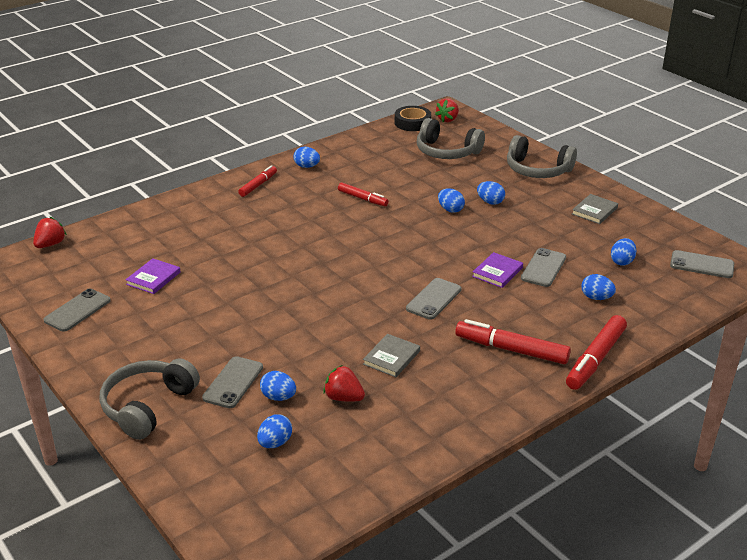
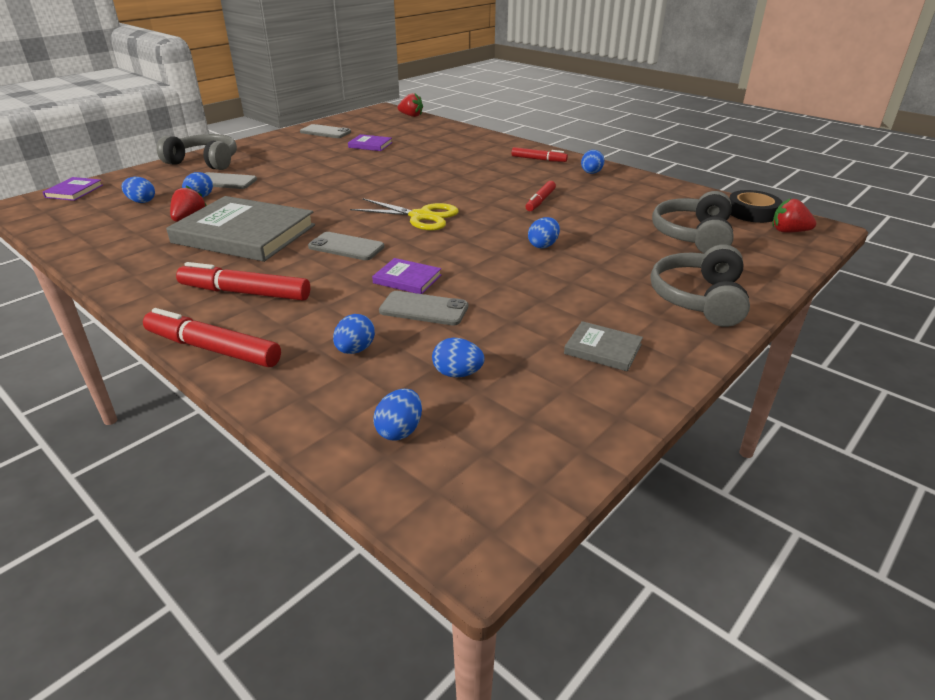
camera: 80 degrees right, 0 degrees up
grey book [363,334,420,377] -> grey book [166,196,315,262], size x2.28
red marker [455,319,571,364] -> red marker turned 90 degrees counterclockwise [176,262,310,301]
blue egg [477,181,505,205] -> blue egg moved to [373,389,422,440]
grey phone [670,250,734,278] -> none
none -> purple book [43,177,103,201]
none -> yellow scissors [350,198,459,230]

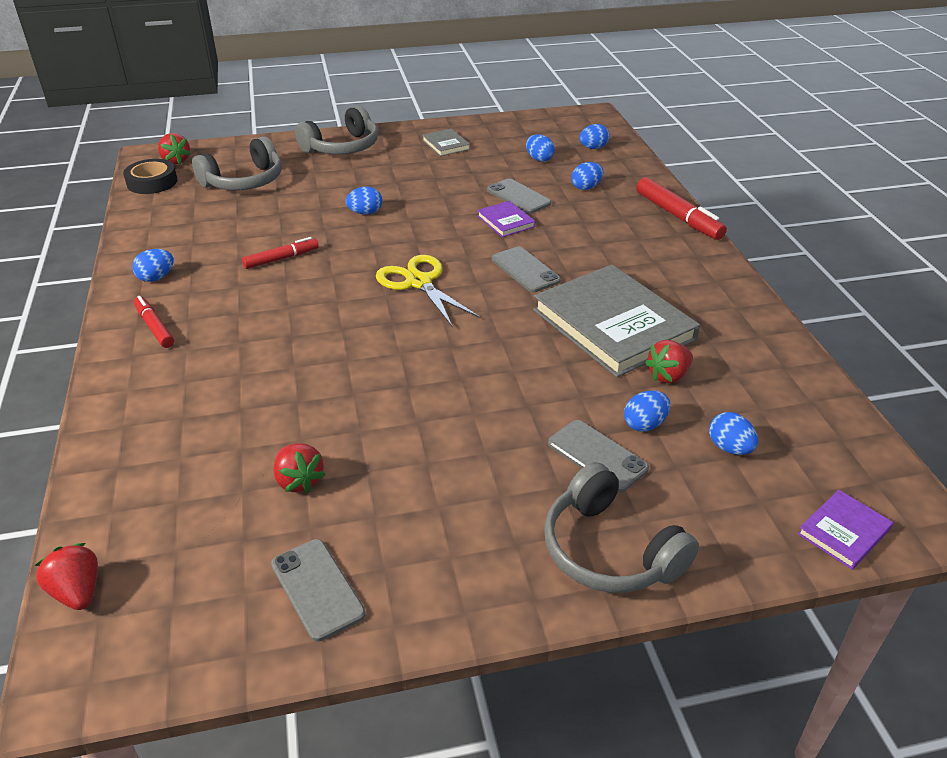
camera: 145 degrees left, 5 degrees up
red marker [176,262,310,301] -> none
purple book [348,134,392,151] -> red strawberry [273,443,326,493]

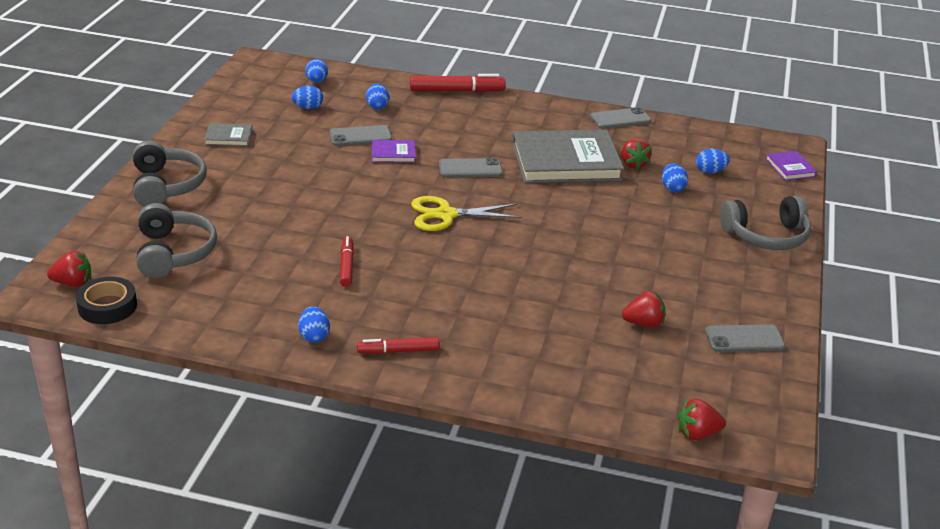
camera: 65 degrees left, 5 degrees down
blue egg [346,186,382,215] -> none
grey phone [548,420,649,492] -> grey phone moved to [590,107,651,129]

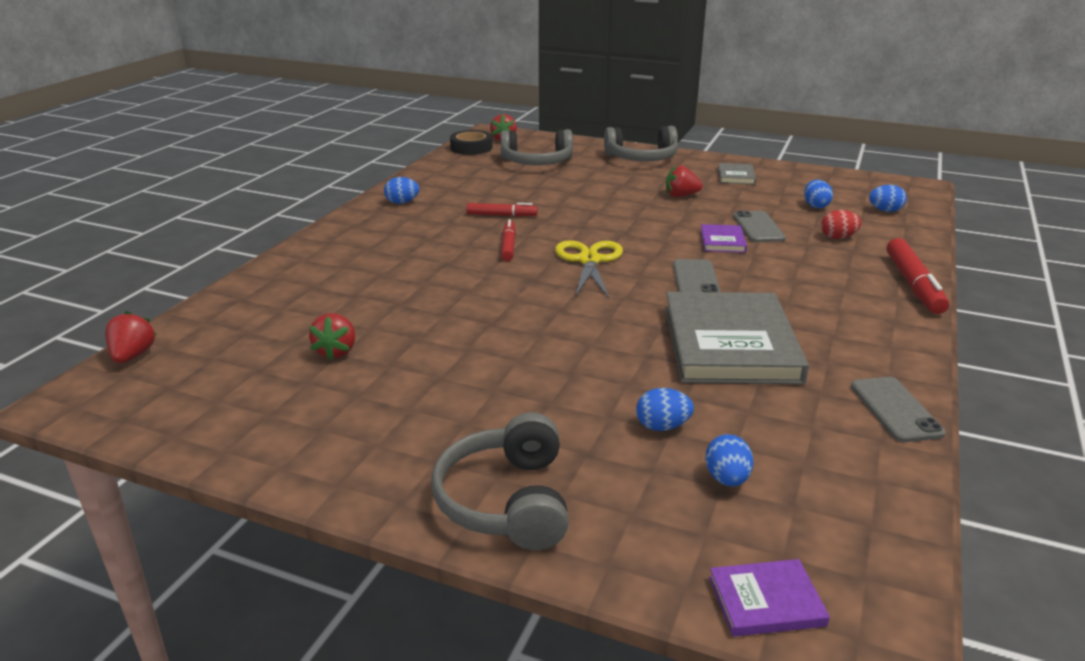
camera: 100 degrees right, 5 degrees down
red marker [357,337,439,354] -> red marker moved to [501,219,516,261]
blue egg [366,84,389,110] -> red egg [821,210,861,239]
red strawberry [621,138,651,170] -> red strawberry moved to [666,165,703,197]
grey phone [705,324,785,352] -> none

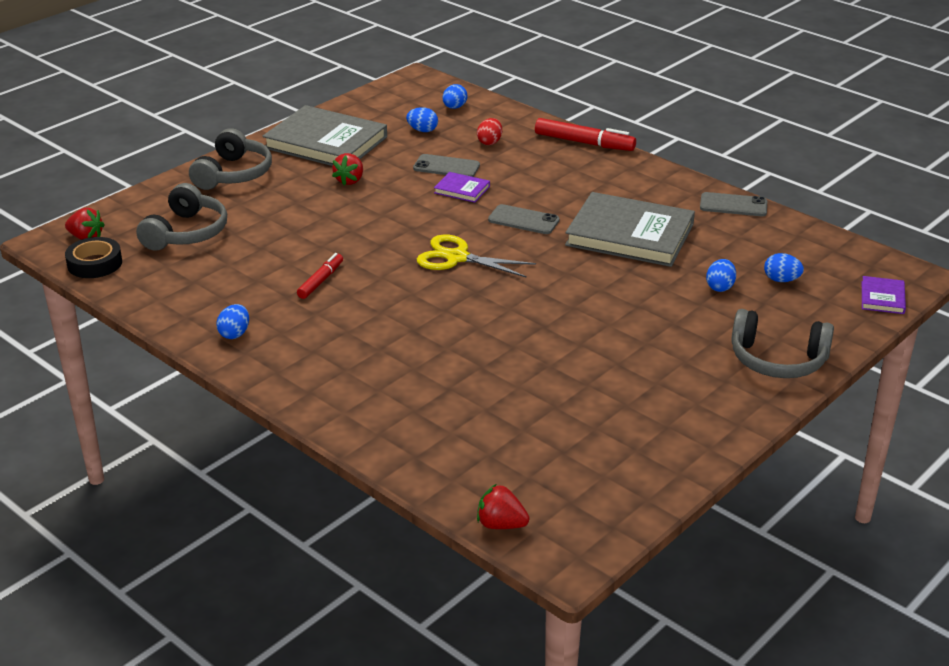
camera: 70 degrees left, 5 degrees up
red strawberry [309,313,355,360] -> none
red marker [501,219,516,261] -> none
grey book [718,163,756,184] -> grey book [263,105,387,166], size x2.28

